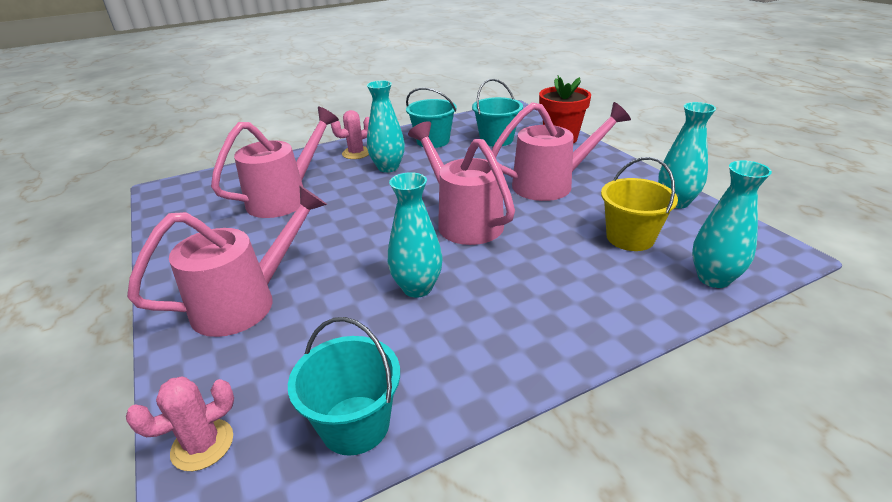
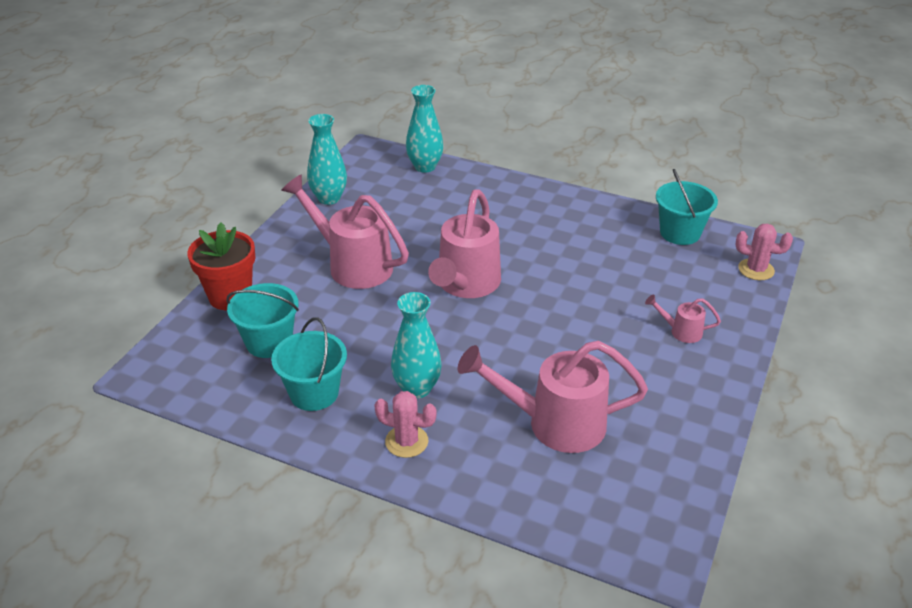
camera: 130 degrees left, 5 degrees up
pink watering can [127,186,327,337] -> pink watering can [645,294,721,343], size x0.45
turquoise vase [388,172,442,298] -> none
yellow bucket [601,157,678,251] -> none

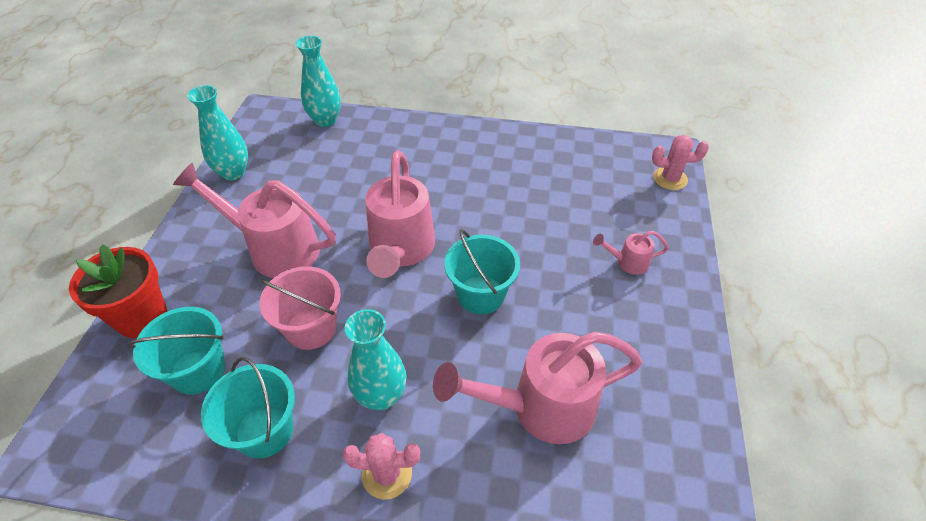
camera: 15 degrees left, 10 degrees up
turquoise bucket [656,169,718,245] -> turquoise bucket moved to [444,230,520,314]
none -> pink bucket [259,266,341,350]

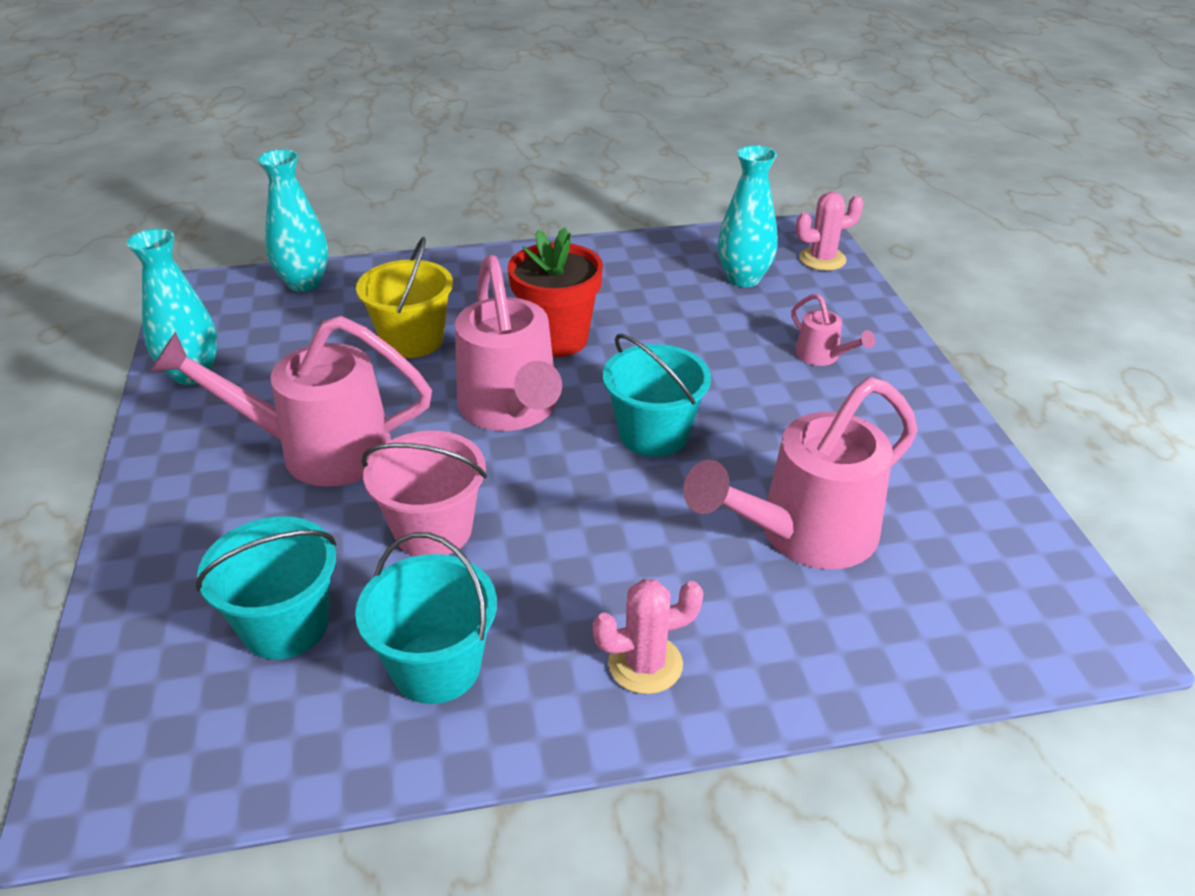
camera: 20 degrees left, 10 degrees down
red flower pot [69,244,167,338] -> red flower pot moved to [507,227,603,357]
turquoise vase [345,309,406,410] -> turquoise vase moved to [718,145,777,287]
pink watering can [593,231,669,275] -> pink watering can turned 105 degrees counterclockwise [791,294,876,366]
none -> yellow bucket [356,237,453,358]

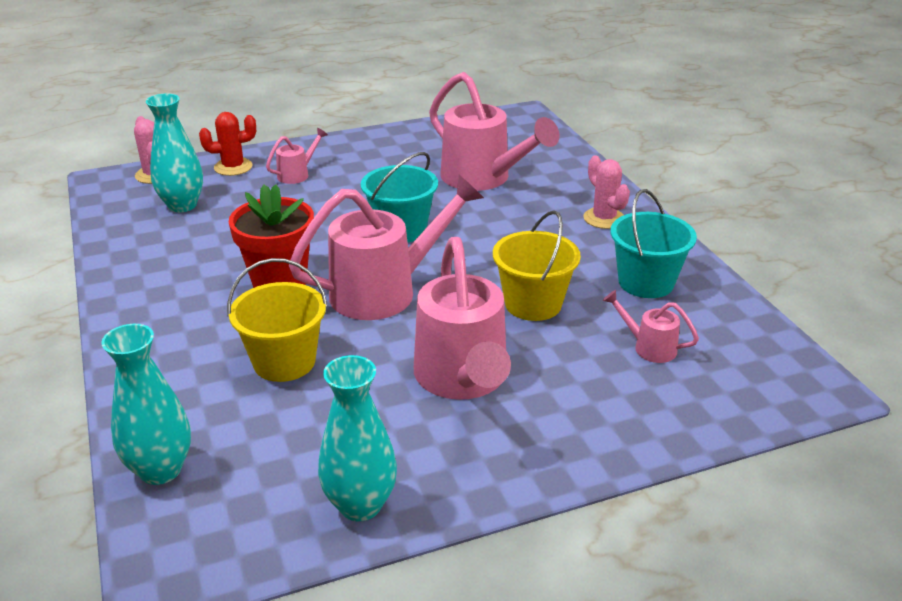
camera: 100 degrees left, 5 degrees down
turquoise bucket [196,516,336,659] -> pink watering can [603,290,699,363]
pink bucket [361,431,487,556] -> yellow bucket [493,210,581,321]
none -> red cactus [199,112,256,176]

